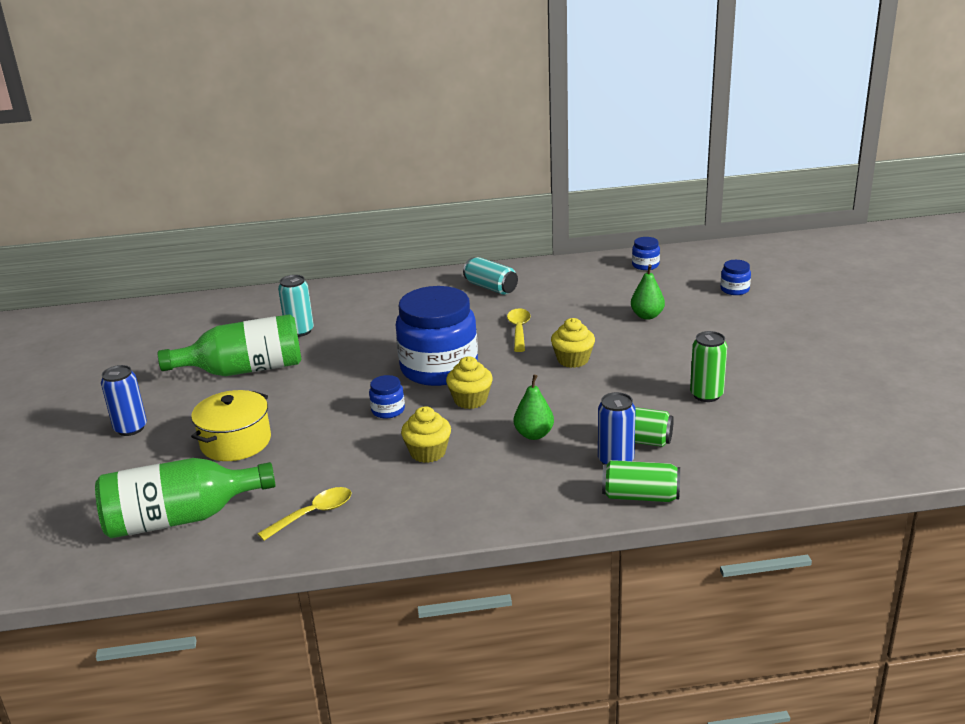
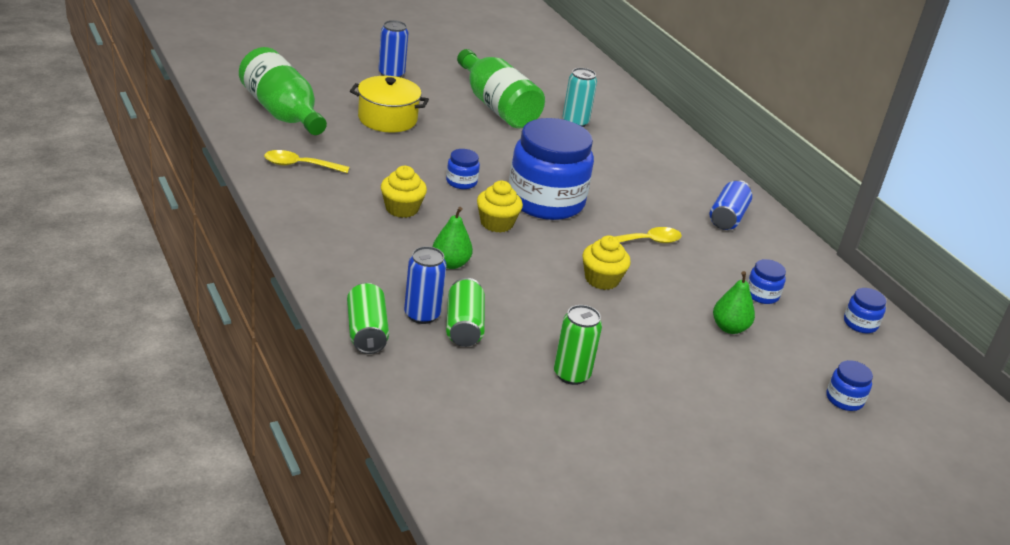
camera: 65 degrees right, 5 degrees up
yellow spoon [257,487,352,541] -> yellow spoon turned 150 degrees clockwise [264,150,349,173]
turquoise can [463,257,518,295] -> blue can [710,180,752,230]
none -> blue jar [748,259,786,304]

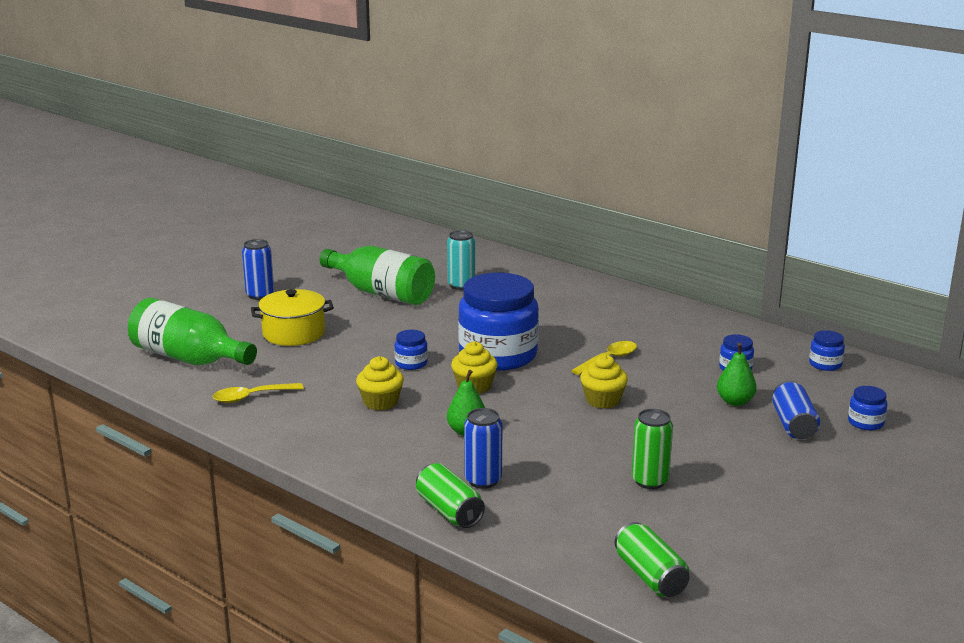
camera: 20 degrees left, 10 degrees down
green can [446,278,485,347] -> green can moved to [615,522,690,597]
blue can [710,180,752,230] -> blue can moved to [772,381,820,439]

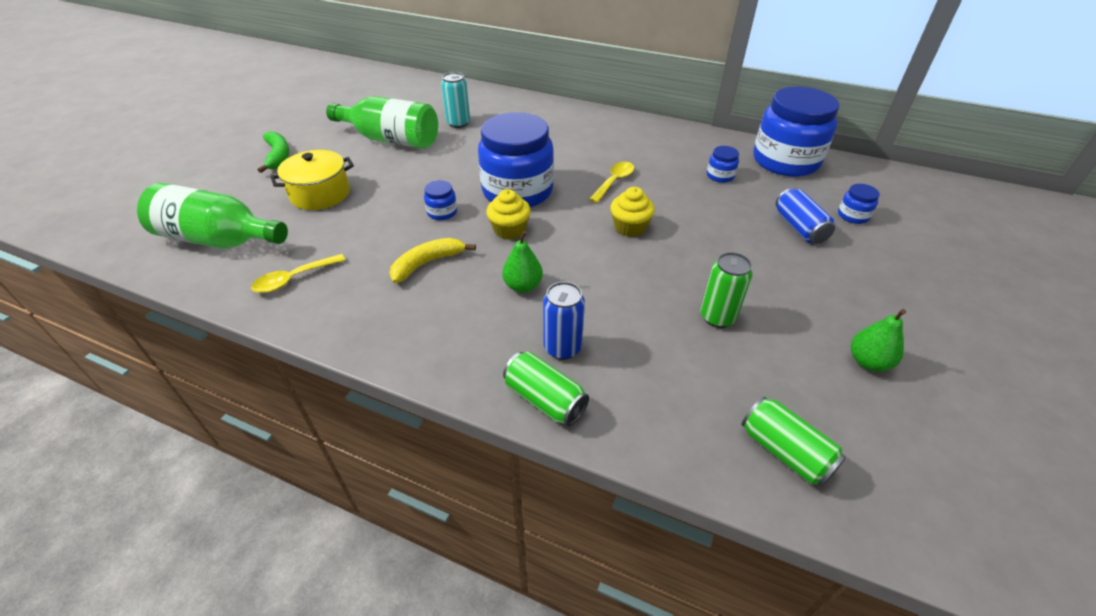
camera: 15 degrees left, 20 degrees up
blue can [242,239,274,300] -> green banana [258,131,289,173]
yellow cupcake [356,356,404,410] -> yellow banana [390,238,476,283]
green pear [717,343,757,406] -> green pear moved to [851,309,906,371]
blue jar [809,330,845,371] -> blue jar [753,87,840,177], size x2.46

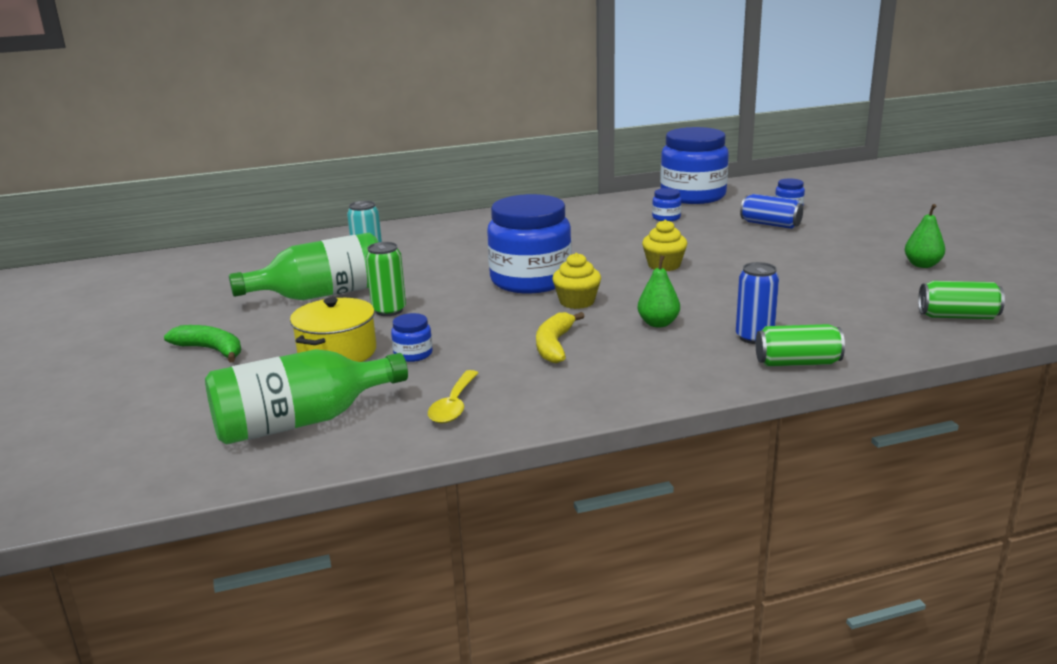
camera: 40 degrees left, 20 degrees down
blue jar [424,180,457,220] -> blue jar moved to [391,313,432,362]
yellow spoon [589,162,634,203] -> none
green can [701,252,753,328] -> green can moved to [366,242,406,316]

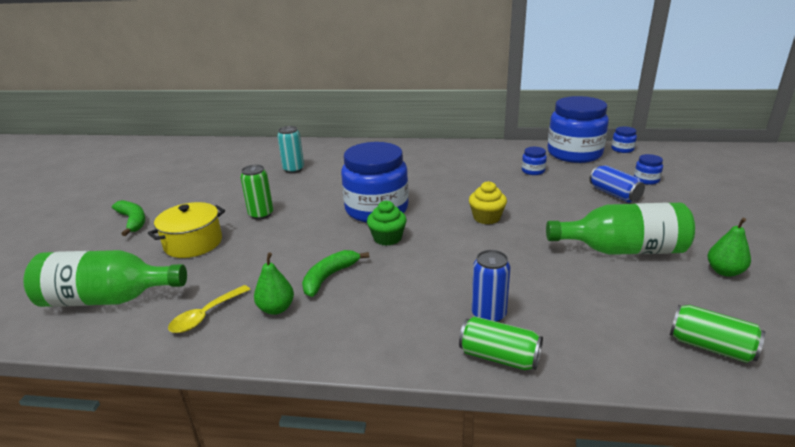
camera: 25 degrees right, 5 degrees up
green bottle [229,233,378,300] -> green bottle moved to [546,203,695,255]
blue jar [391,313,432,362] -> blue jar moved to [611,126,637,153]
yellow banana [536,312,585,363] -> green banana [302,250,369,297]
yellow cupcake [552,253,601,309] -> green cupcake [367,201,406,246]
green pear [638,255,680,328] -> green pear moved to [254,252,294,315]

